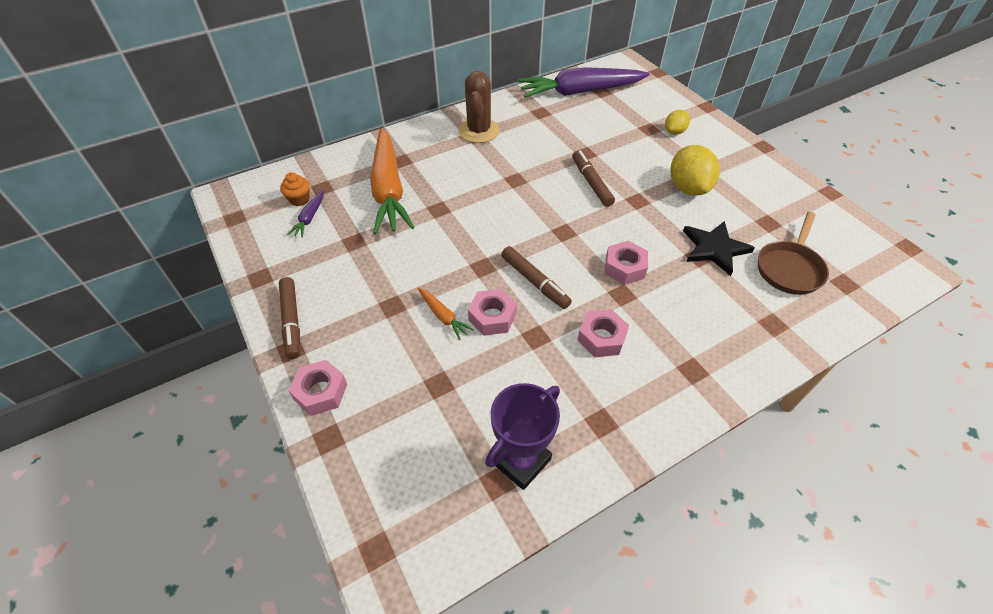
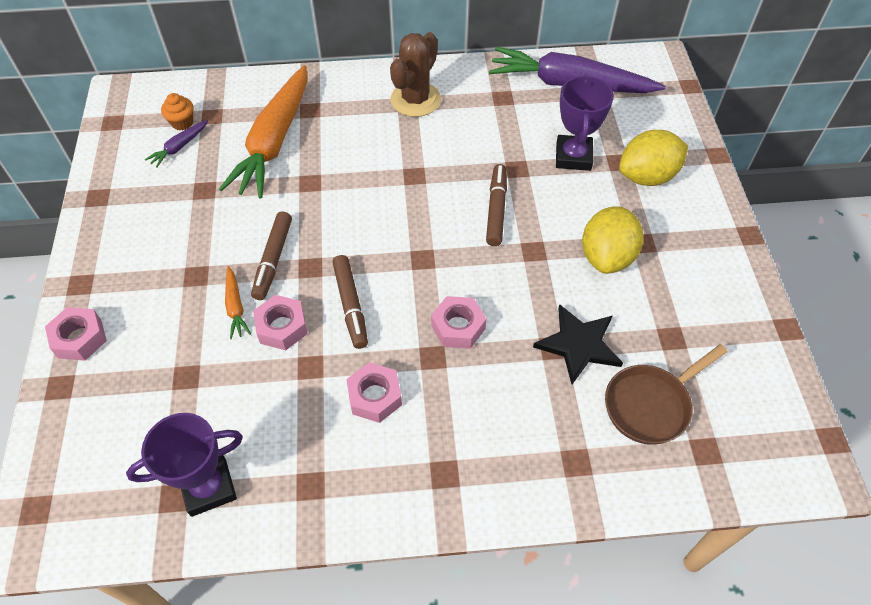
camera: 25 degrees right, 5 degrees up
brown marker [279,277,300,359] -> brown marker moved to [251,211,292,300]
yellow lemon [665,110,690,135] -> yellow lemon [619,130,688,186], size x1.78
none -> purple trophy [556,74,614,171]

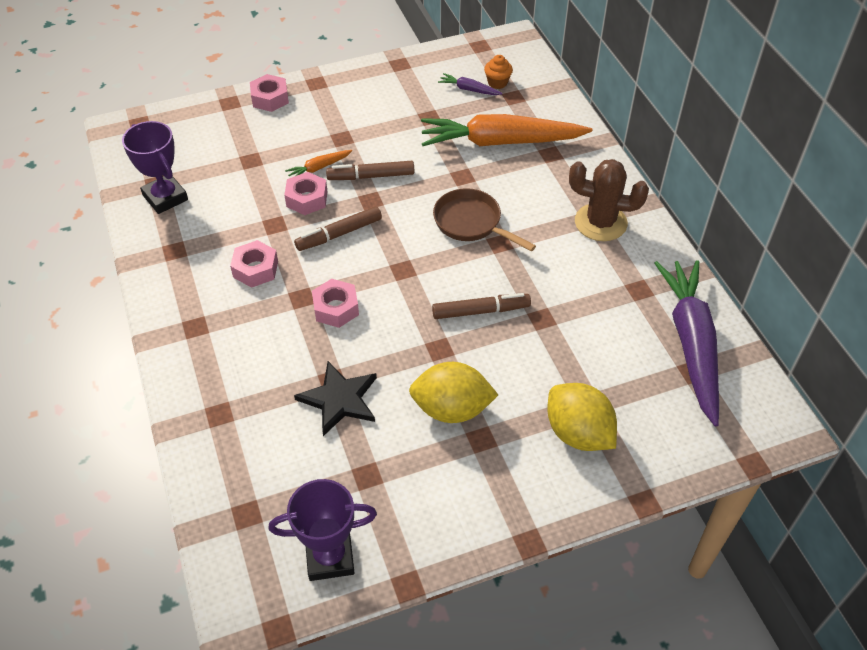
camera: 75 degrees right, 5 degrees down
purple trophy [556,74,614,171] -> purple trophy moved to [269,479,377,581]
brown pan [605,344,728,445] -> brown pan moved to [433,188,536,251]

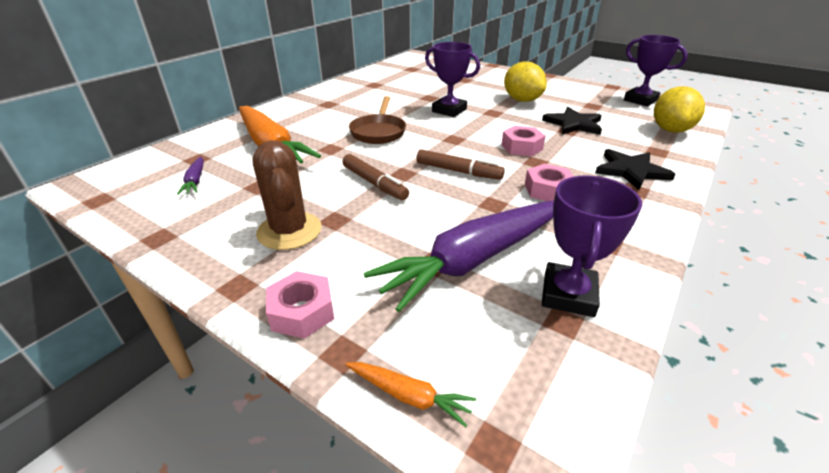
camera: 125 degrees left, 15 degrees down
pink nut [284,172,328,215] -> none
orange carrot [285,150,352,176] -> orange carrot moved to [345,362,476,427]
brown marker [432,293,531,319] -> purple trophy [425,42,480,117]
orange cupcake [484,55,513,89] -> none
yellow lemon [548,383,617,451] -> yellow lemon moved to [654,86,705,133]
brown cactus [569,159,649,241] -> brown cactus moved to [252,140,322,250]
purple carrot [654,260,719,427] -> purple carrot moved to [364,201,554,312]
none -> black star [595,149,676,190]

